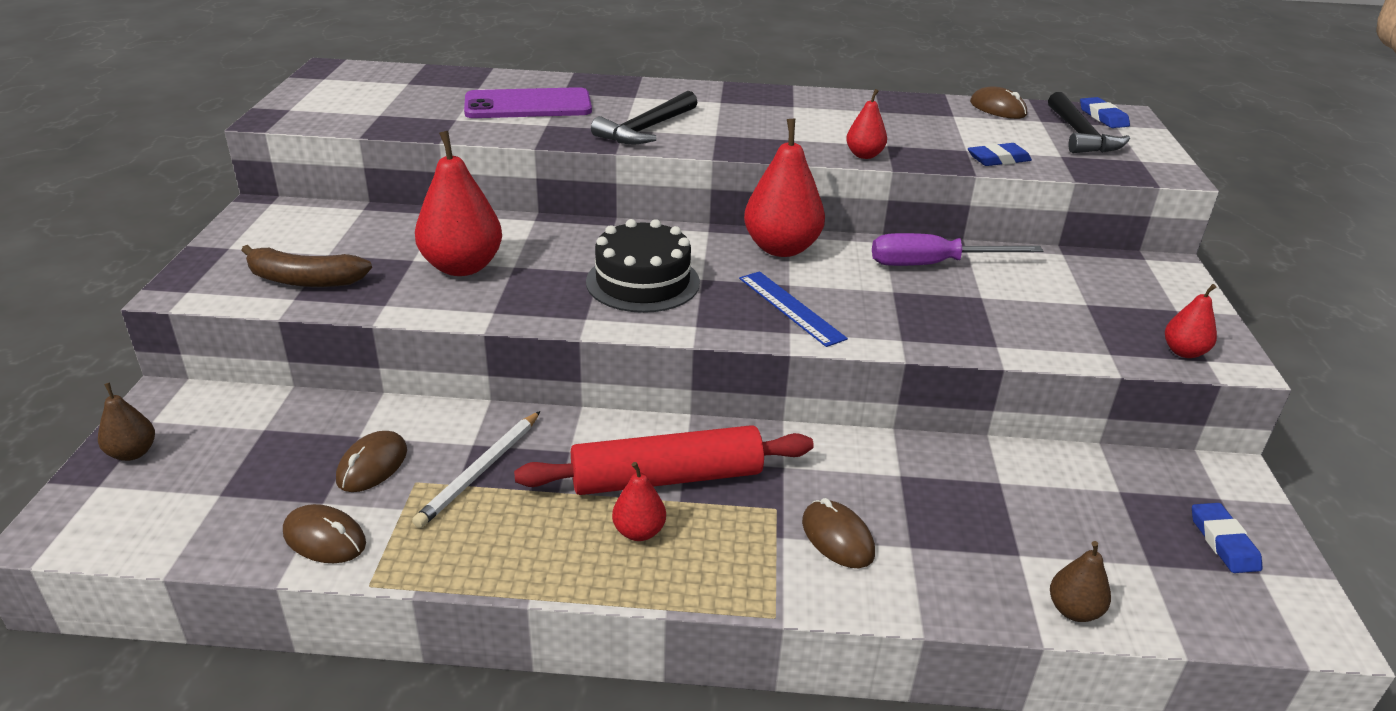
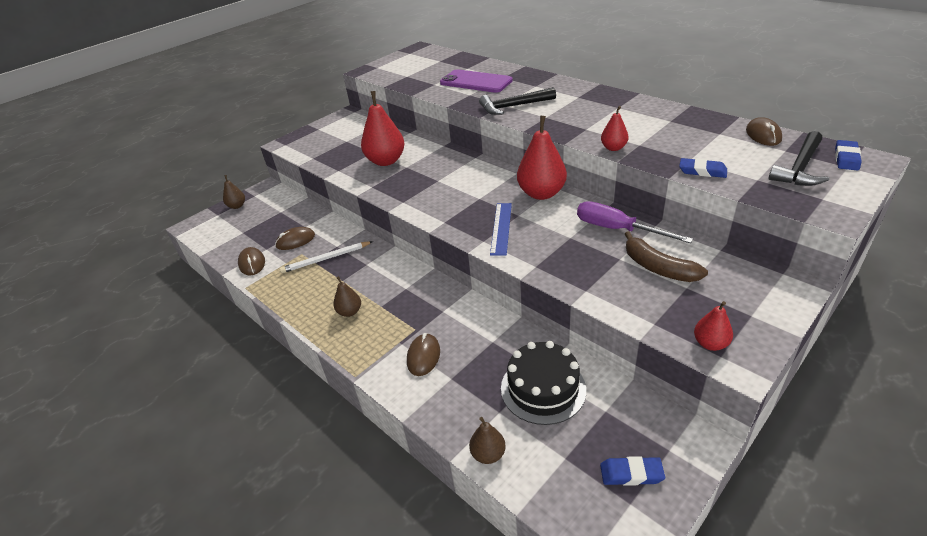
camera: 45 degrees right, 5 degrees up
brown banana [241,245,372,287] -> brown banana moved to [625,231,708,282]
red rolling pin [514,425,814,495] -> none
black cake [586,219,700,313] -> black cake moved to [501,341,586,425]
red pear [612,462,666,541] -> brown pear [333,276,361,317]
blue eraser [1192,503,1263,573] -> blue eraser turned 60 degrees clockwise [600,456,665,486]

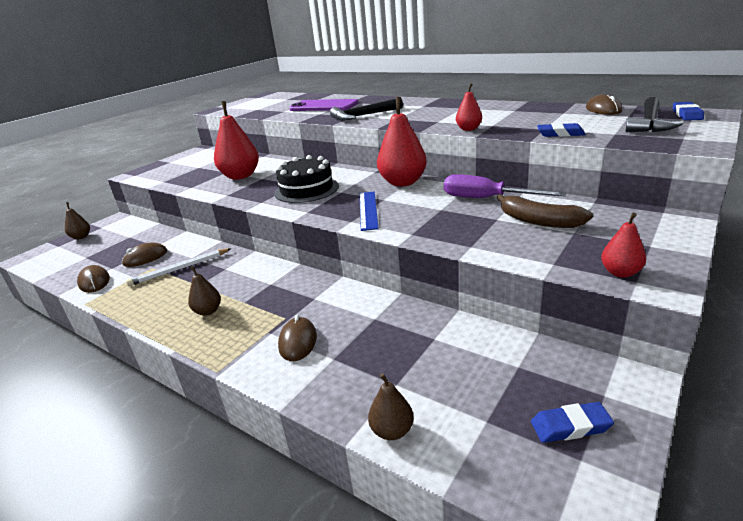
camera: 10 degrees left, 10 degrees down
black cake [501,341,586,425] -> black cake moved to [275,155,339,203]

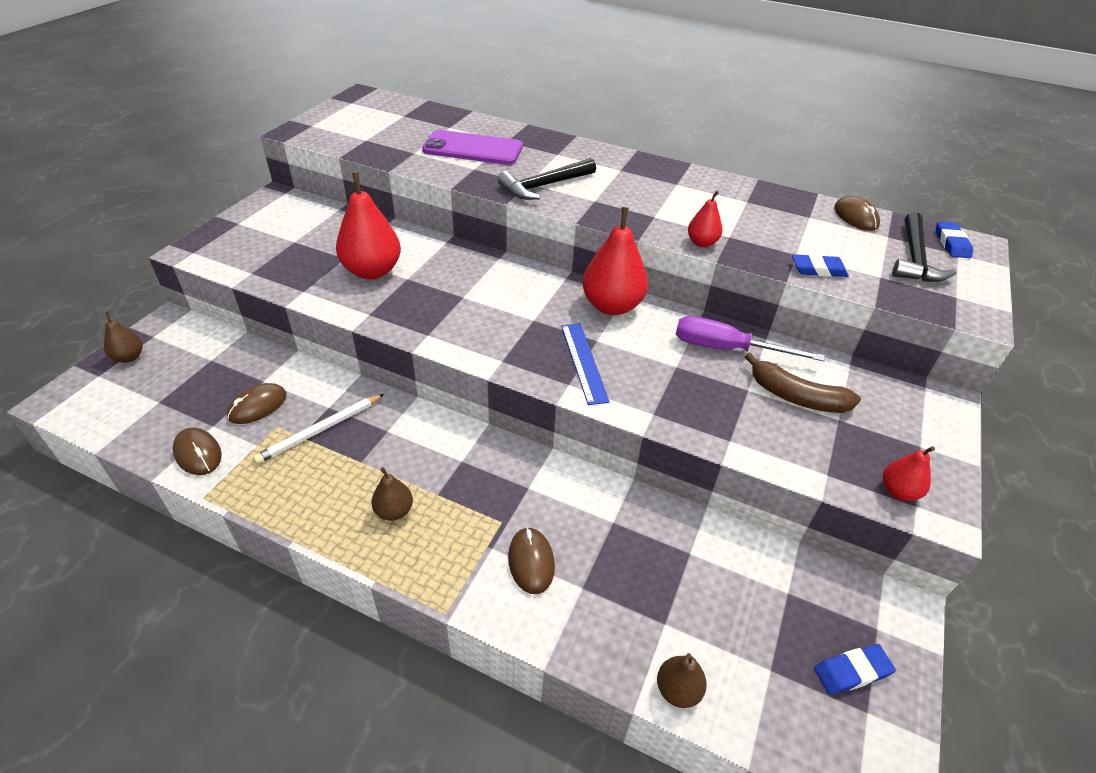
camera: 15 degrees left, 15 degrees up
black cake [275,155,339,203] -> none

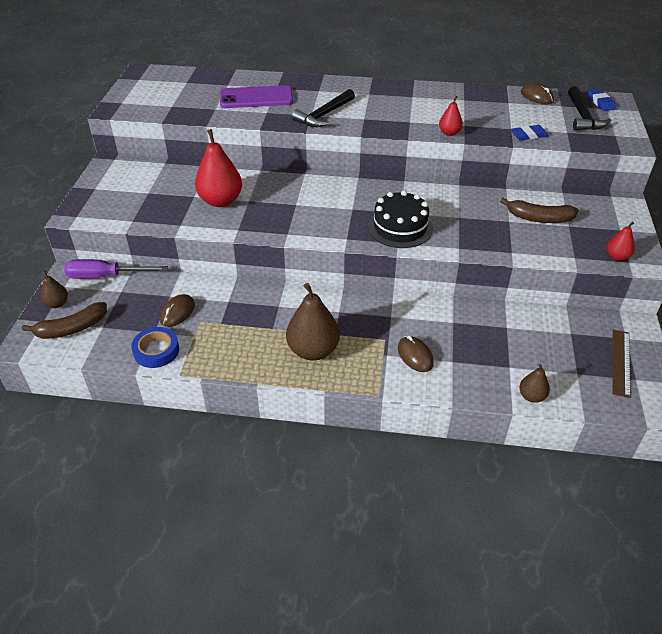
camera: 15 degrees left, 0 degrees up
brown mouse [173,427,222,475] -> blue tape [131,327,179,368]
white pencil [253,394,384,464] -> none
brown pear [371,467,413,521] -> brown pear [286,283,340,361], size x1.93
blue ruler [561,324,610,405] -> black cake [368,191,433,248]
red pear [582,207,648,315] -> none
purple screwdriver [676,316,825,361] -> purple screwdriver moved to [64,259,168,279]
blue eraser [814,644,896,695] -> brown ruler [613,330,630,398]
none -> brown banana [22,302,107,339]

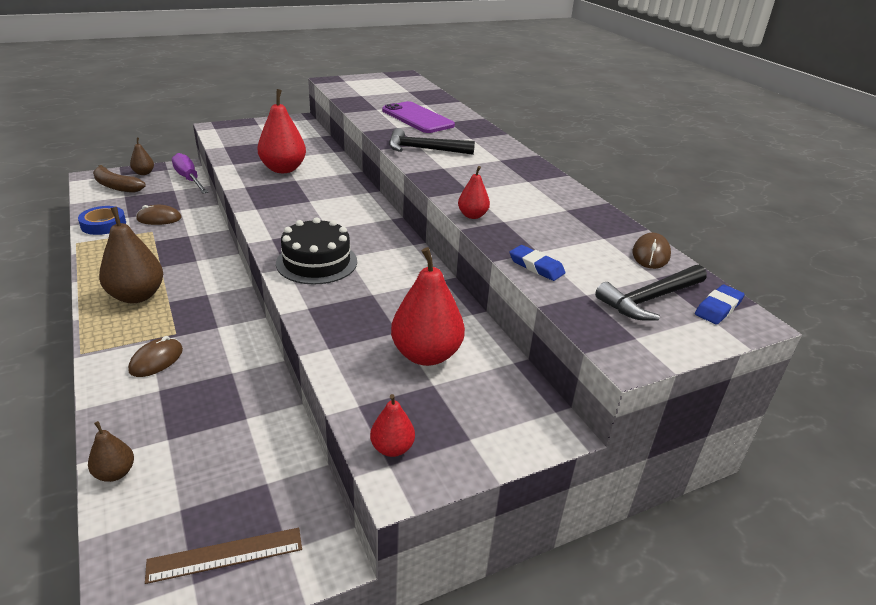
camera: 55 degrees right, 10 degrees down
brown banana [500,198,579,223] -> red pear [391,247,465,366]

